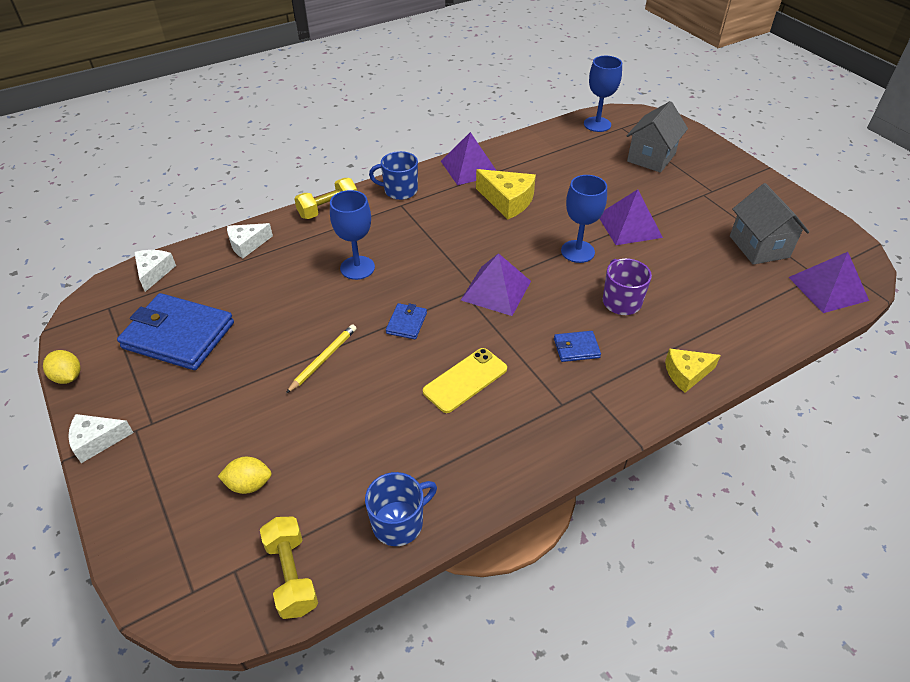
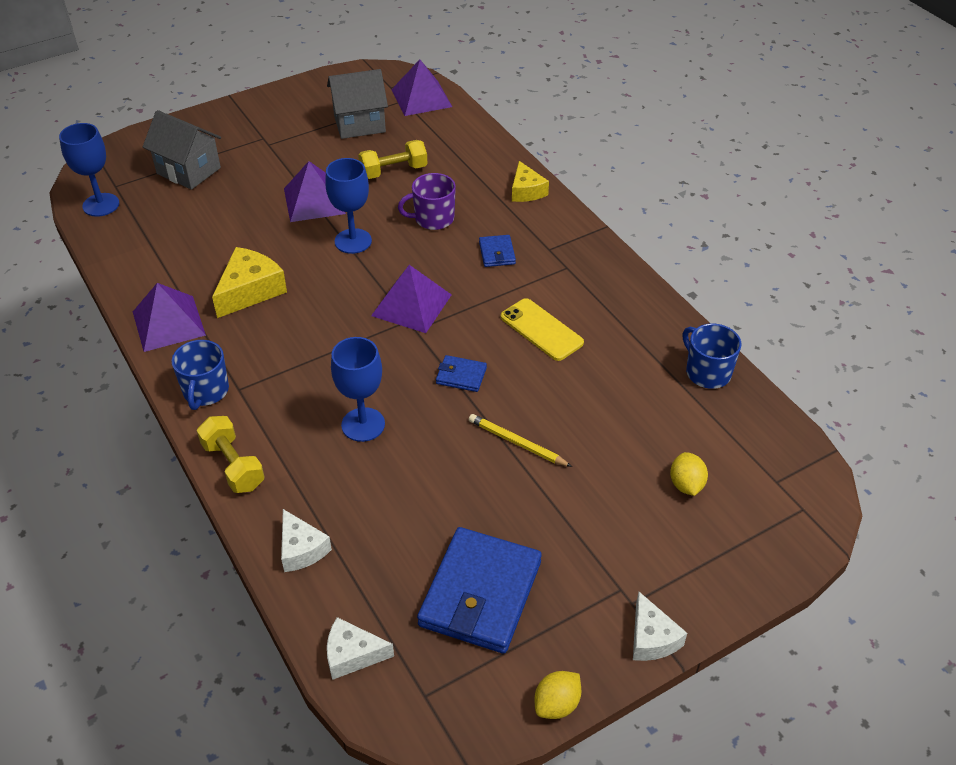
camera: 90 degrees left, 0 degrees up
yellow dumbbell [260,516,318,619] -> yellow dumbbell moved to [358,140,427,179]

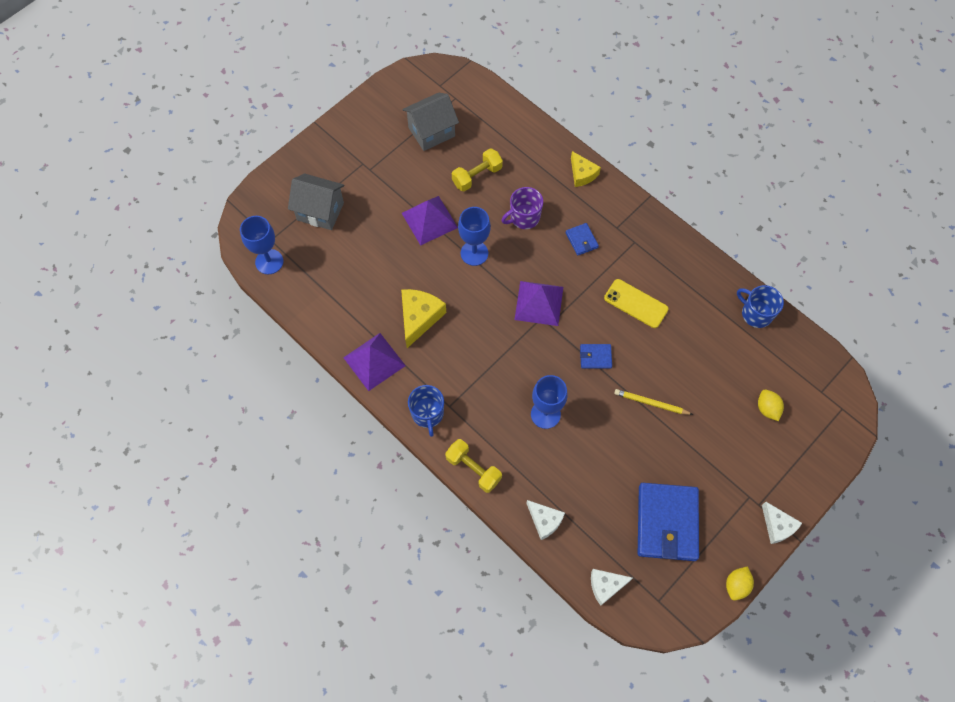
camera: 15 degrees left, 20 degrees up
purple pyramid [391,60,452,116] -> none

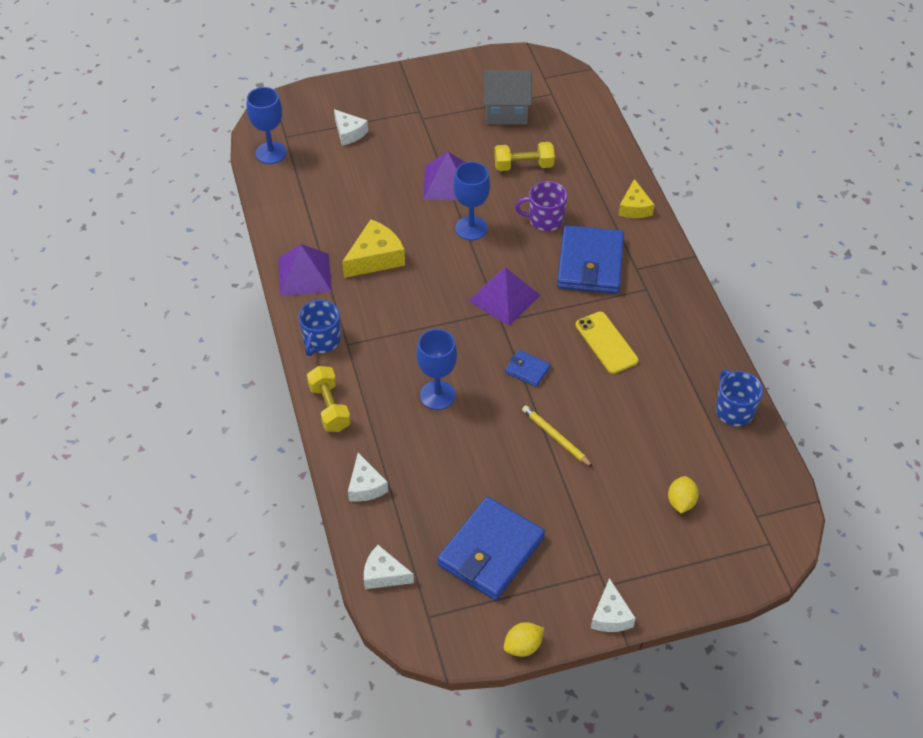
camera: 30 degrees right, 15 degrees down
grey house [288,173,344,230] -> white cheese [334,109,368,146]
blue wallet [565,223,599,256] -> blue wallet [557,225,624,294], size x2.21

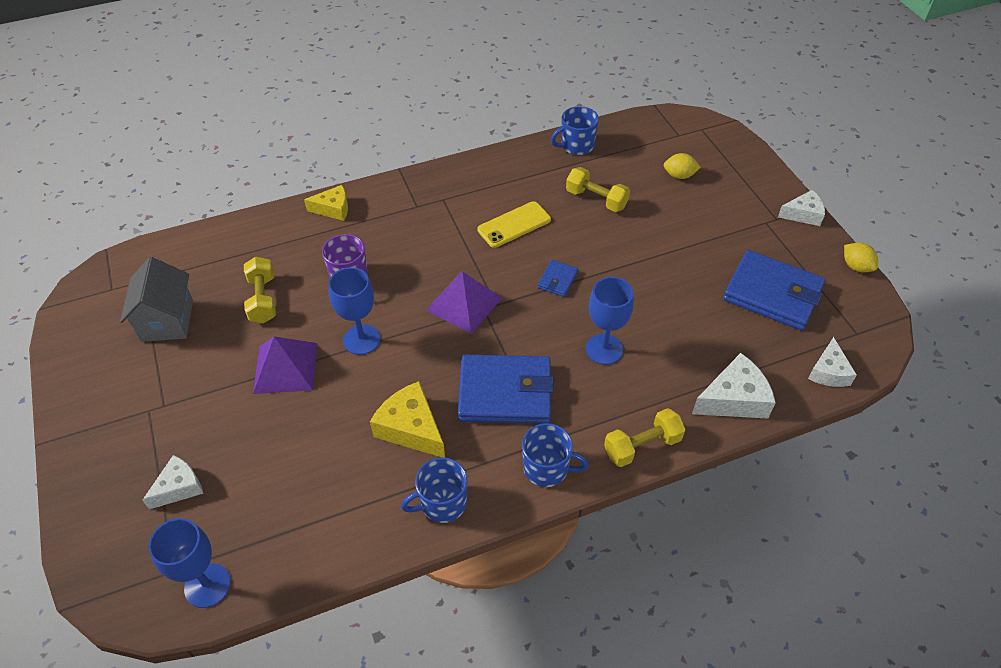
camera: 95 degrees left, 0 degrees up
purple pyramid [278,244,332,296] -> blue mug [401,457,467,523]
white cheese [348,453,388,502] -> white cheese [692,353,776,419], size x1.52
yellow pencil [522,405,593,467] -> none
blue wallet [557,225,624,294] -> blue wallet moved to [458,355,554,424]
none -> yellow dumbbell [566,167,630,212]

